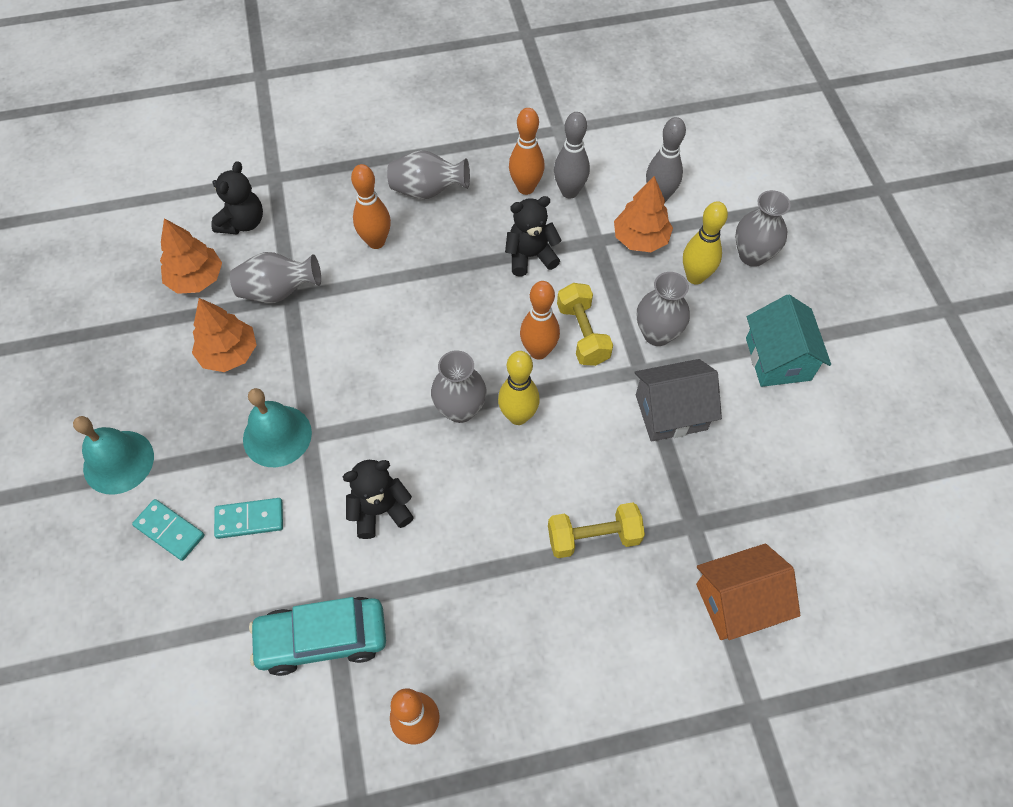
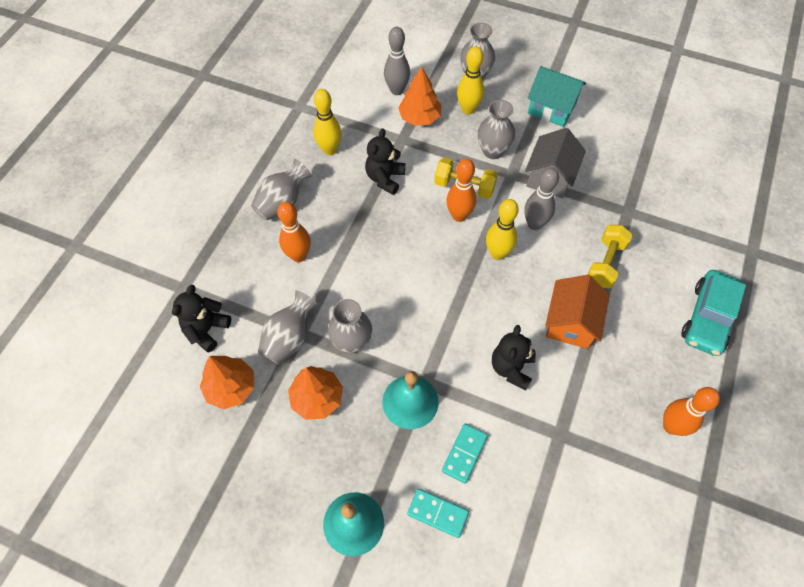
camera: 55 degrees left, 0 degrees up
turquoise domino [132,499,205,561] -> turquoise domino turned 45 degrees clockwise [407,489,469,538]
black teddy bear [211,161,263,234] -> black teddy bear turned 120 degrees counterclockwise [172,285,231,353]
turquoise car [249,597,386,676] -> turquoise car moved to [681,270,746,356]
grey vase [431,350,486,423] -> grey vase moved to [328,299,372,353]
orange bowling pin [509,108,545,195] -> yellow bowling pin [313,89,342,155]
grey bowling pin [554,112,590,199] -> grey bowling pin moved to [524,167,559,230]
orange house [696,543,800,640] -> orange house moved to [545,275,610,349]

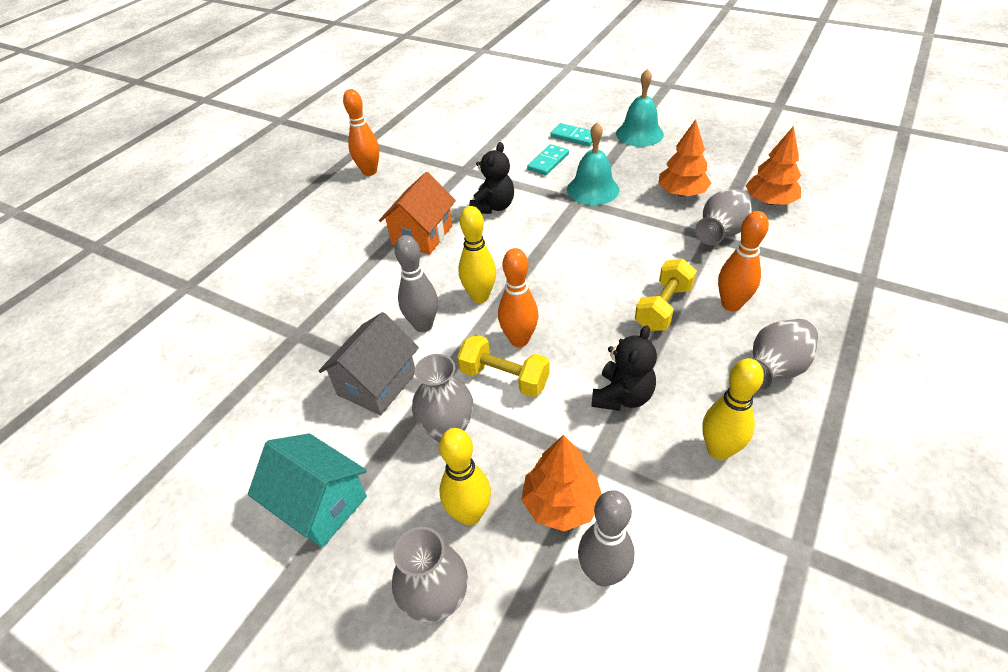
camera: 170 degrees left, 15 degrees down
black teddy bear [172,285,231,353] -> none
grey vase [328,299,372,353] -> none
yellow dumbbell [588,225,633,288] -> yellow dumbbell moved to [635,259,697,331]
turquoise car [681,270,746,356] -> none

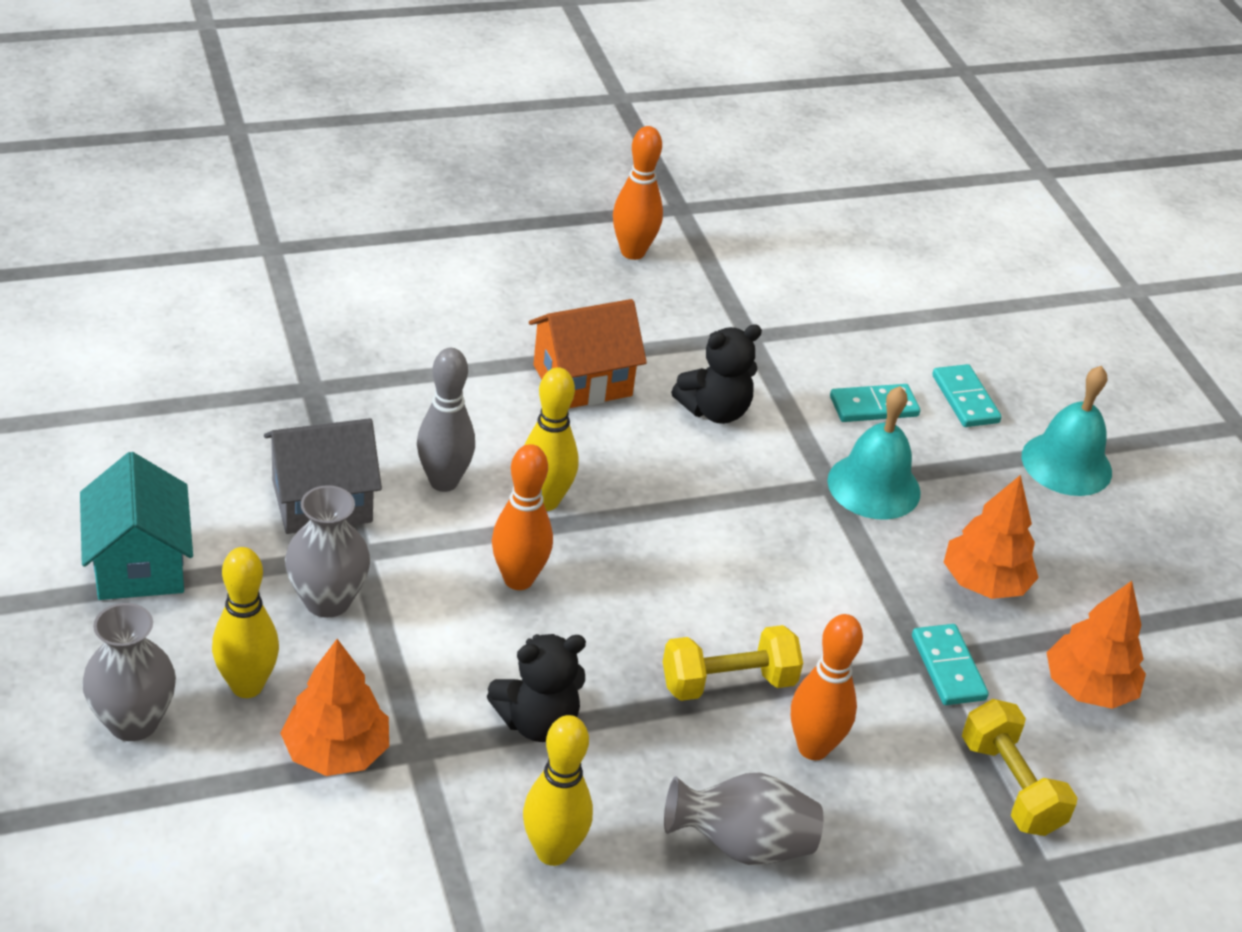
camera: 35 degrees right, 5 degrees down
yellow dumbbell [457,334,550,397] -> yellow dumbbell moved to [962,699,1078,836]
grey bowling pin [578,490,634,586] -> none
grey vase [695,189,752,245] -> turquoise domino [912,624,989,705]

